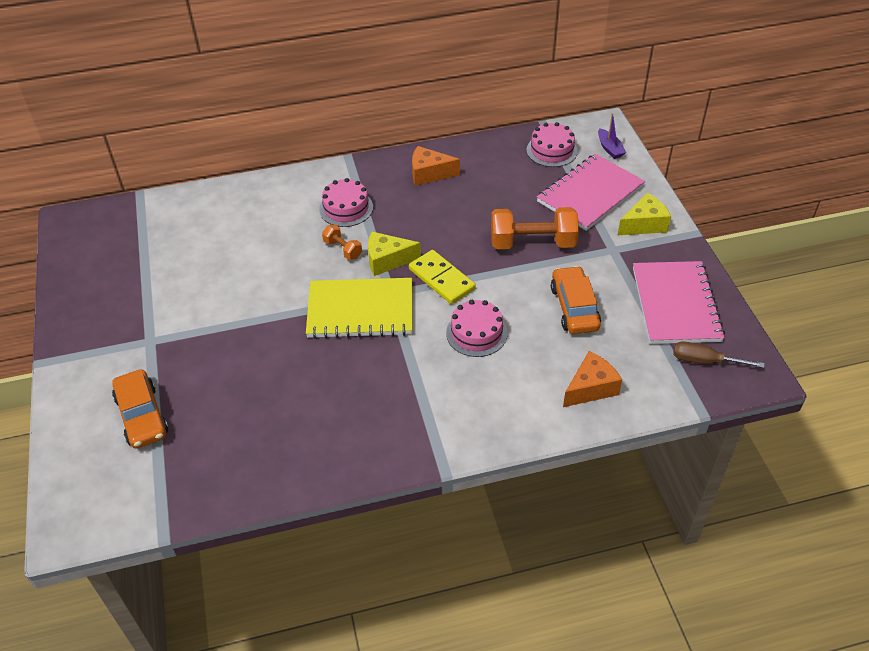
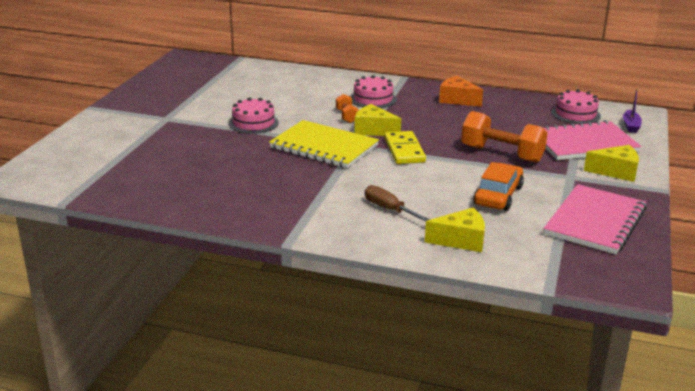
camera: 30 degrees right, 20 degrees down
orange car [112,369,168,449] -> none
pink cake [446,300,508,357] -> pink cake moved to [229,97,279,134]
orange cheese [563,351,622,407] -> yellow cheese [425,208,485,252]
brown screwdriver [673,342,765,368] -> brown screwdriver moved to [365,185,430,222]

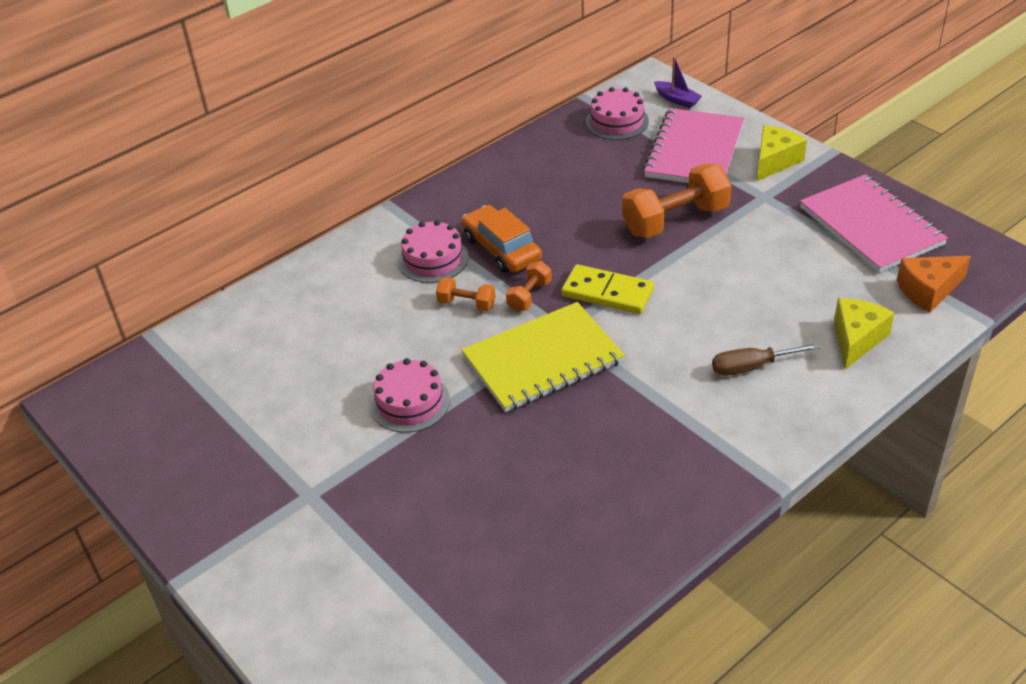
camera: 55 degrees left, 15 degrees up
yellow cheese [354,104,401,136] -> orange dumbbell [506,261,552,312]
orange cheese [439,76,483,107] -> orange cheese moved to [897,256,971,313]
orange car [473,162,524,211] -> orange car moved to [462,205,542,273]

